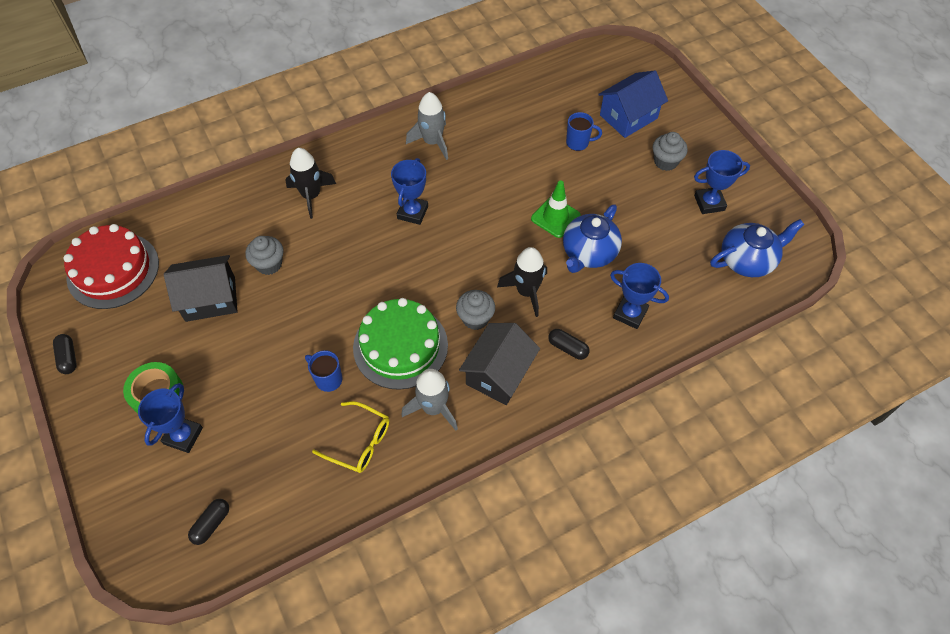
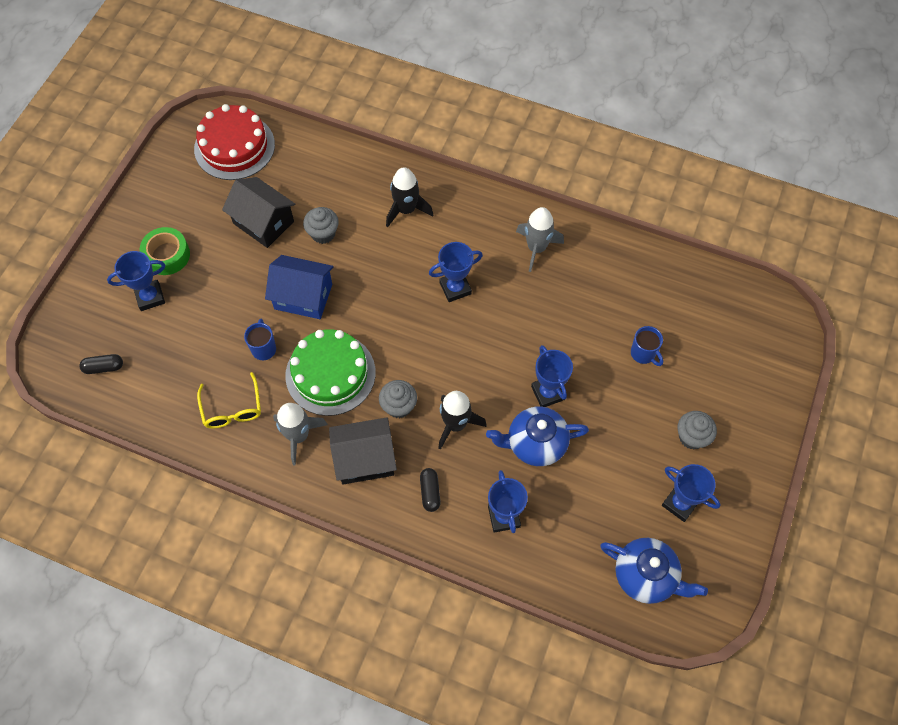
camera: 50 degrees right, 5 degrees up
black capsule [53,334,77,374] -> none
green traffic cone [531,180,581,238] -> blue trophy [531,345,573,407]
blue house [598,70,668,138] -> blue house moved to [265,255,334,319]

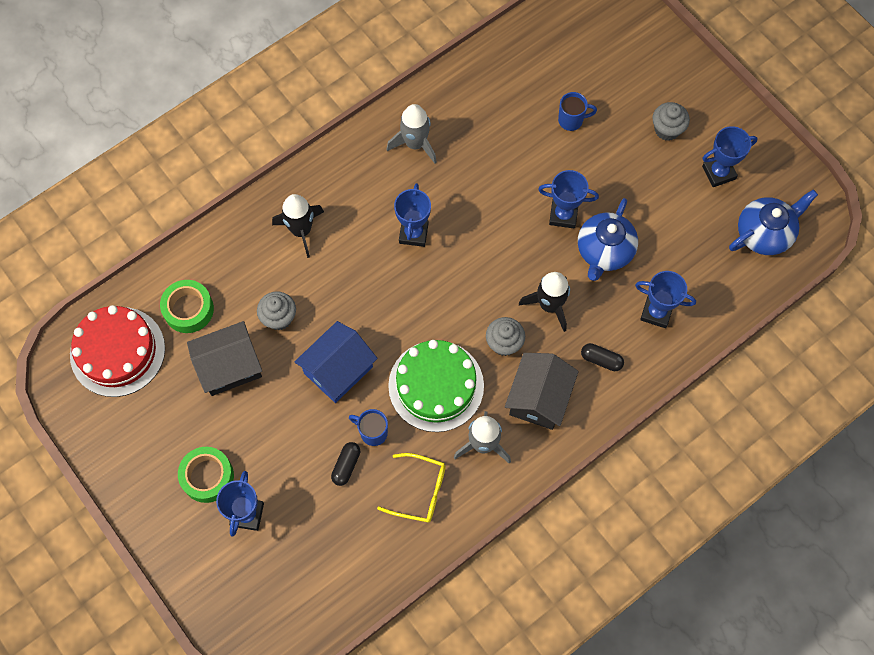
camera: 60 degrees left, 5 degrees up
black capsule [79,354,123,374] -> black capsule moved to [331,442,360,486]
none -> green tape [160,280,214,333]

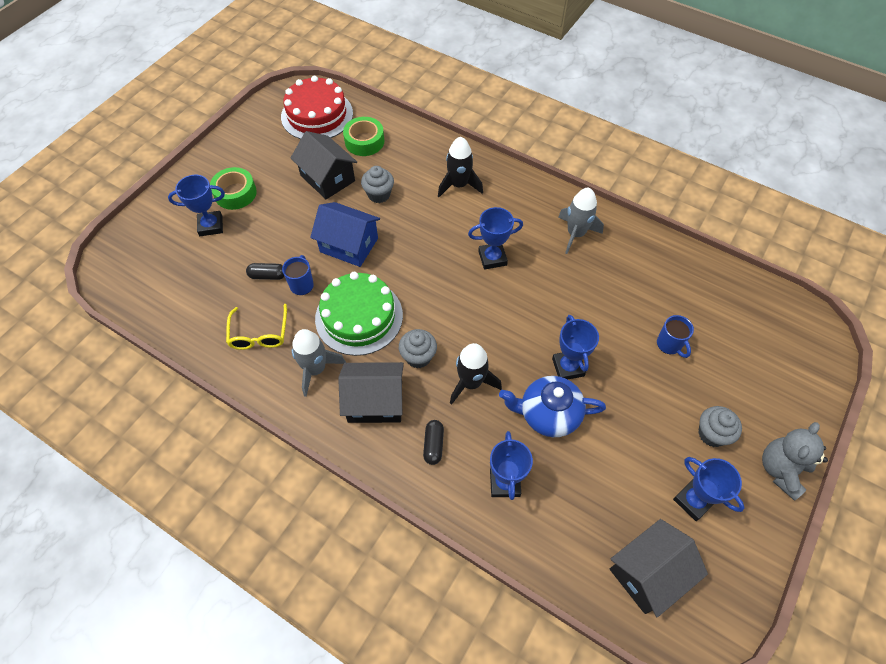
camera: 70 degrees right, 10 degrees down
blue teapot [729,189,818,255] -> black house [610,519,708,618]
none -> grey teddy bear [762,422,828,500]

